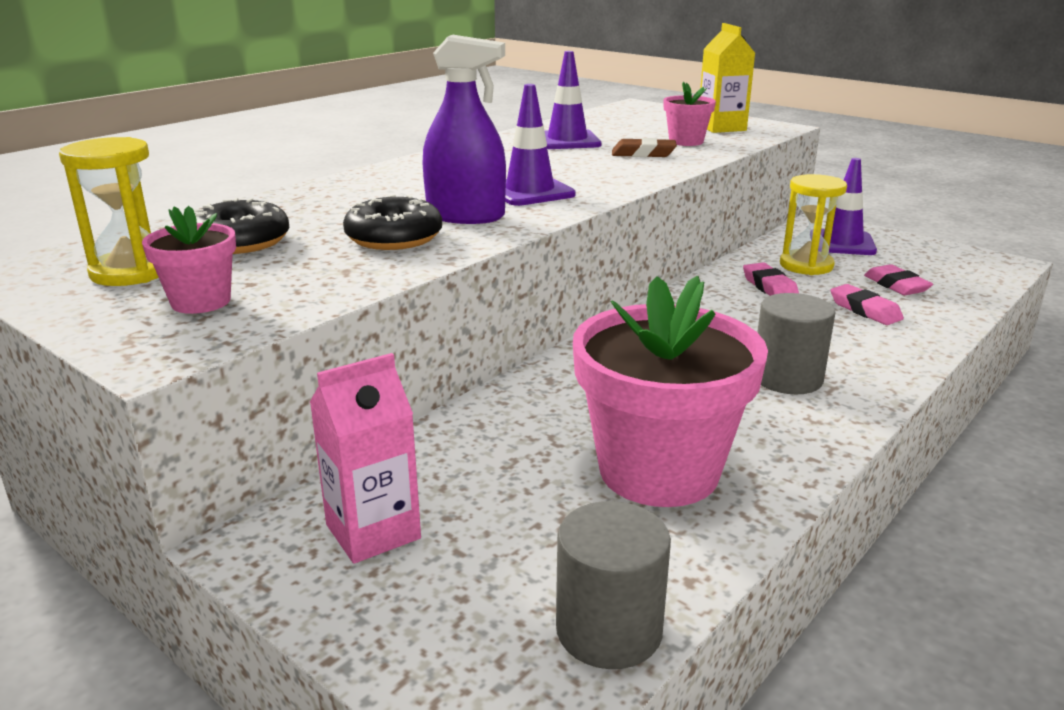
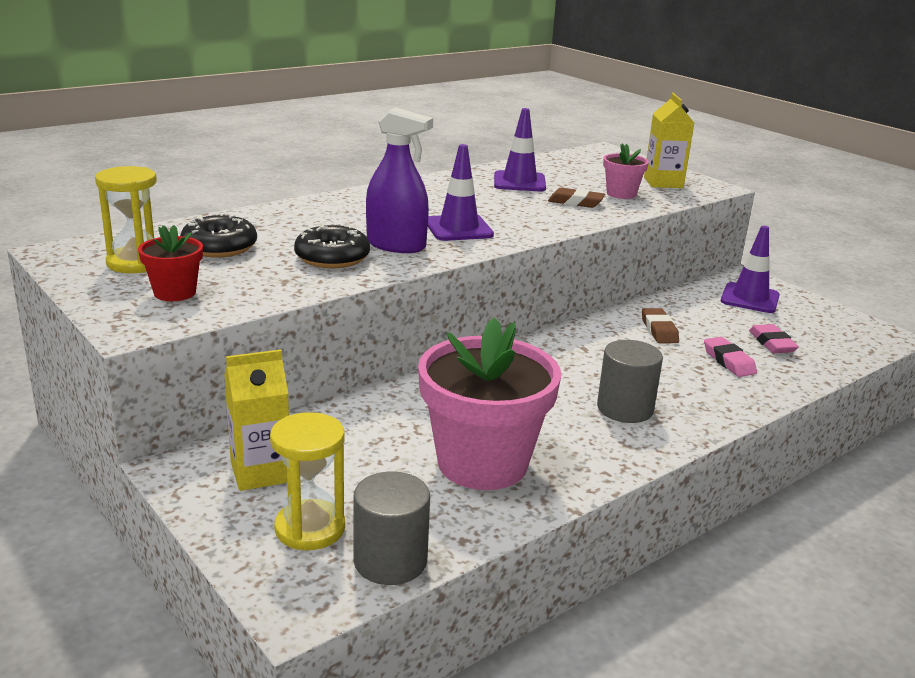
camera: 10 degrees right, 0 degrees up
pink flower pot [142,206,236,314] -> red flower pot [138,225,203,301]
pink carton [310,353,421,564] -> yellow carton [224,349,289,491]
pink eraser [743,262,799,296] -> brown eraser [642,308,679,344]
yellow hourglass [780,174,847,275] -> yellow hourglass moved to [270,412,345,550]

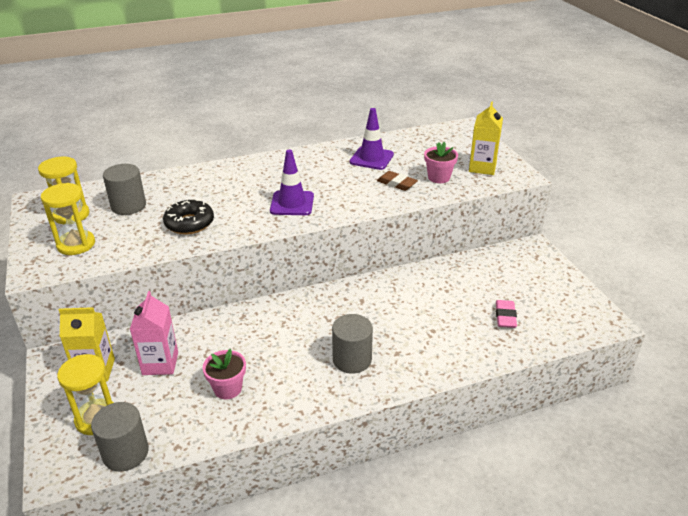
camera: 20 degrees right, 10 degrees up
red flower pot [138,225,203,301] -> yellow hourglass [41,183,95,255]
black donut [180,213,257,257] -> grey cylinder [103,164,146,215]
purple spray bottle [366,107,433,253] -> none
pink flower pot [418,317,561,490] -> pink flower pot [203,349,246,399], size x0.47
brown eraser [642,308,679,344] -> none
pink eraser [704,337,757,377] -> none
purple traffic cone [721,226,780,313] -> none
none -> pink carton [130,291,178,375]

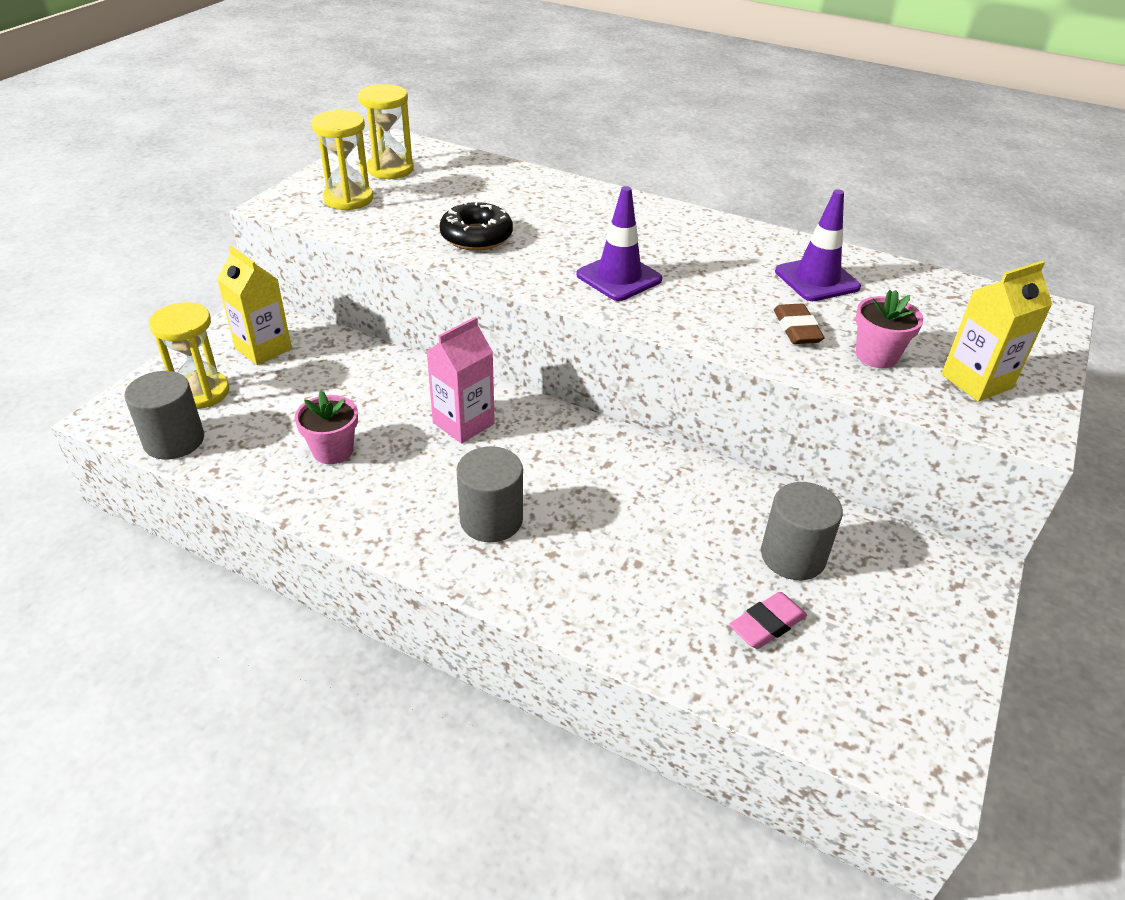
camera: 45 degrees right, 5 degrees up
grey cylinder [103,164,146,215] -> grey cylinder moved to [761,482,843,580]
pink carton [130,291,178,375] -> pink carton moved to [426,317,495,443]

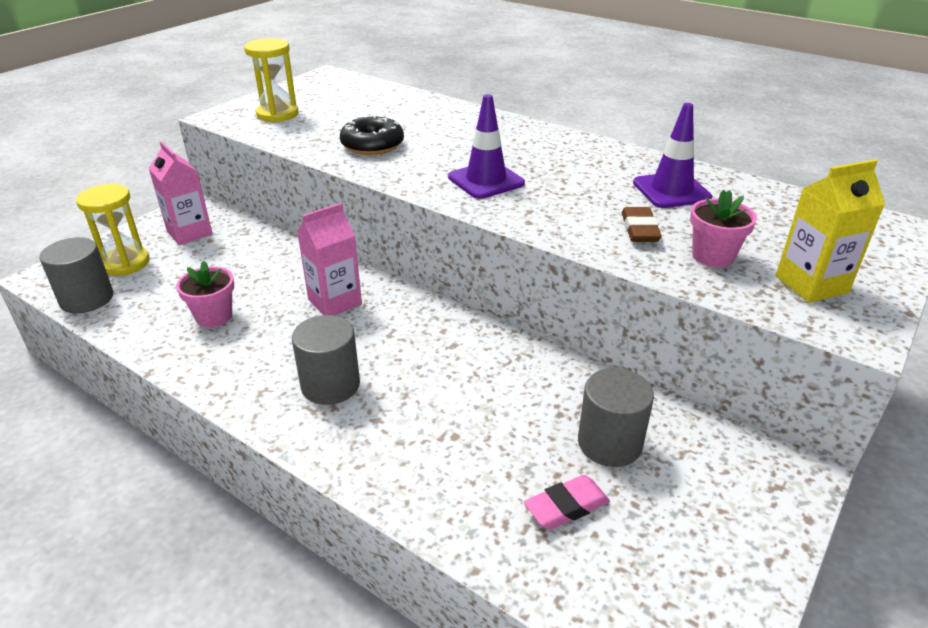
camera: 10 degrees right, 5 degrees down
yellow carton [216,246,292,365] -> pink carton [148,142,213,245]
yellow hourglass [358,84,414,179] -> none

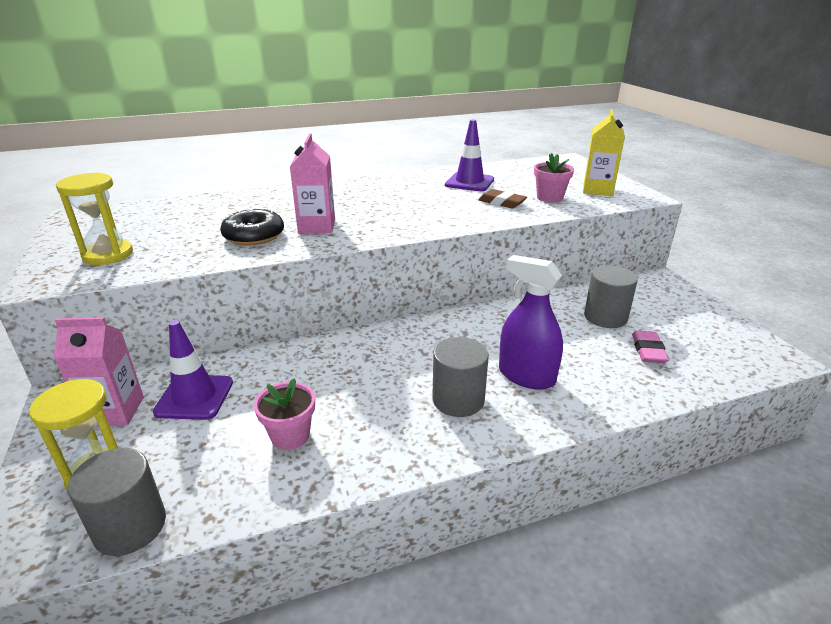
camera: 55 degrees left, 5 degrees down
pink carton [297,203,362,316] -> pink carton moved to [290,133,335,233]
purple traffic cone [448,94,525,199] -> purple traffic cone moved to [153,320,233,420]
none -> purple spray bottle [499,255,563,390]

